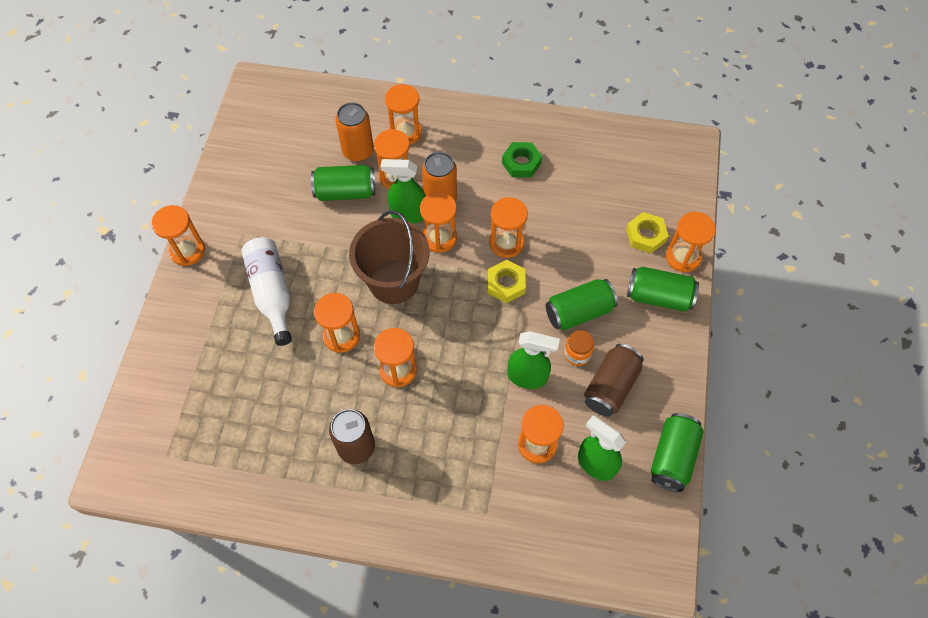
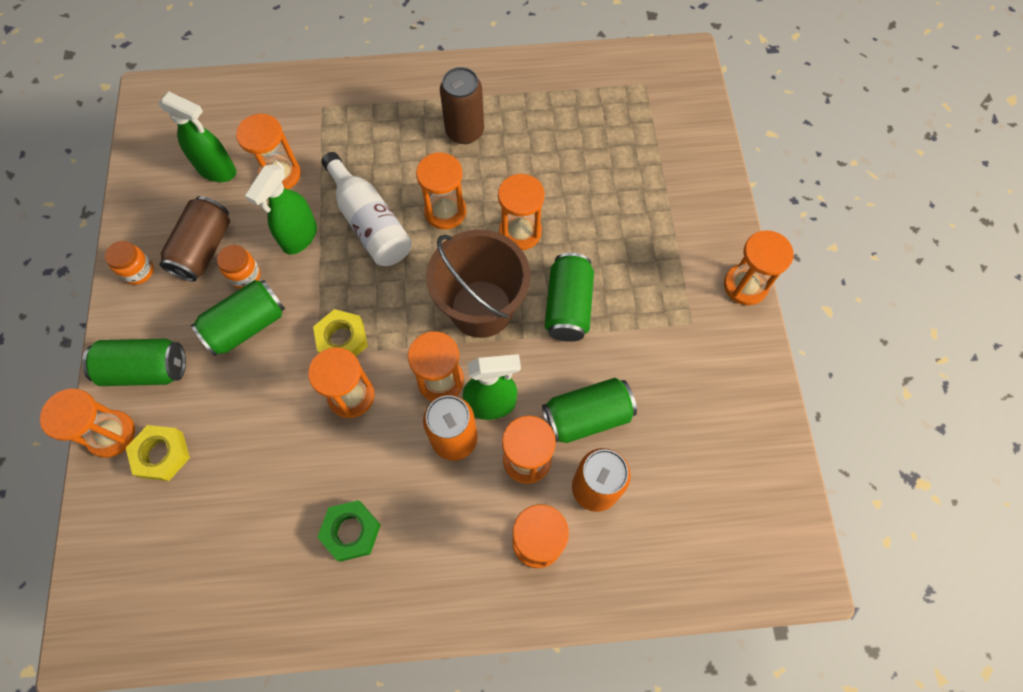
camera: 165 degrees right, 5 degrees up
white bottle [242,237,292,346] -> white bottle moved to [321,152,412,266]
green spray bottle [508,331,560,389] -> green spray bottle turned 60 degrees counterclockwise [245,164,317,255]
green can [651,413,704,492] -> green can moved to [545,253,594,342]
none -> orange jar [105,241,154,285]

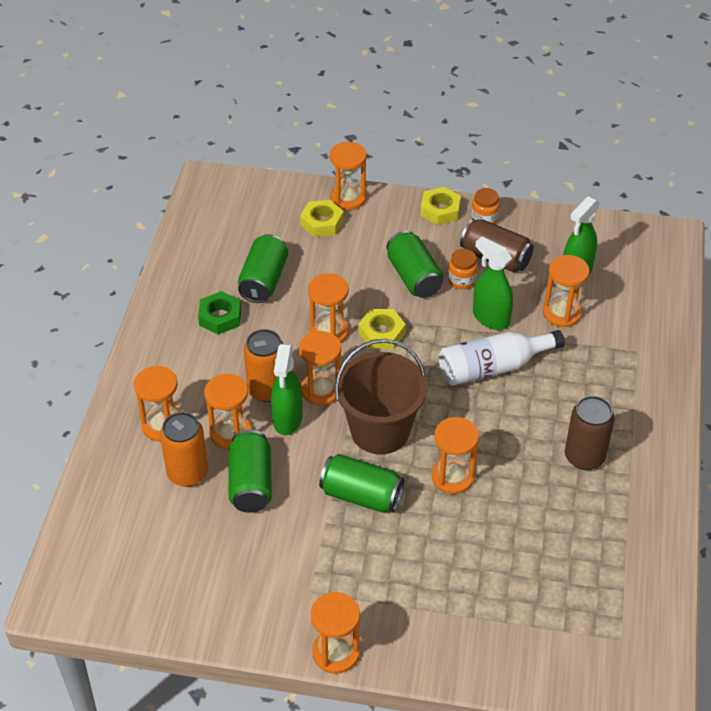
camera: 105 degrees right, 20 degrees down
green can [82,338,186,386] -> green can moved to [238,234,288,303]
orange hourglass [416,152,466,230] -> none
none -> yellow nut [420,187,461,225]

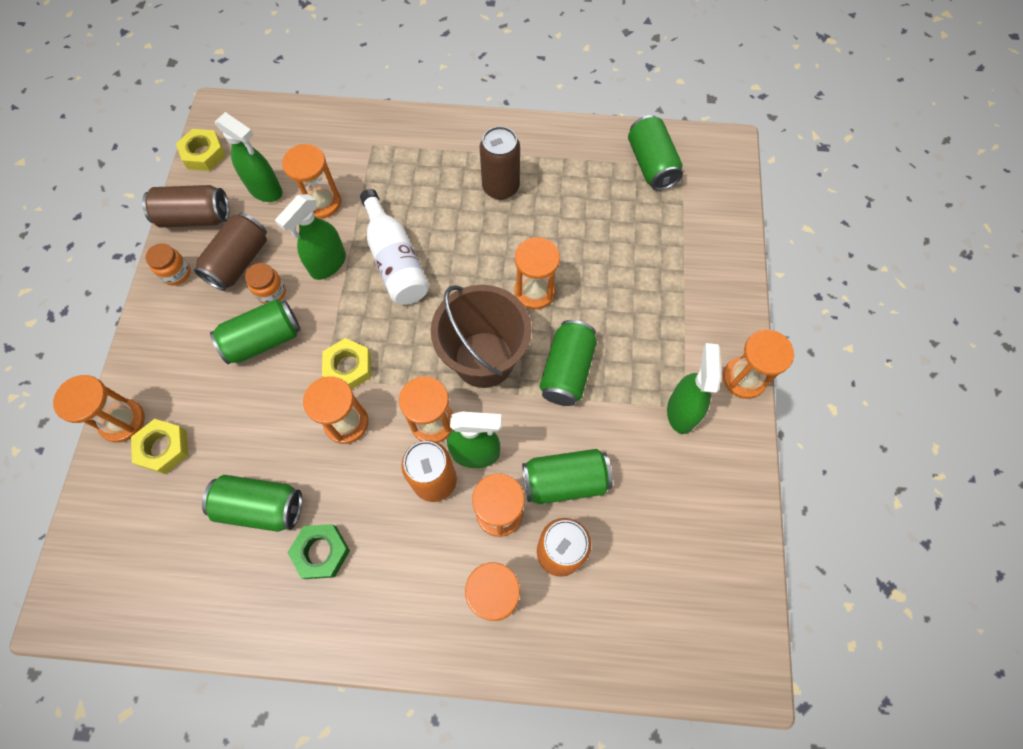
camera: 95 degrees left, 20 degrees up
yellow nut [420,187,461,225] -> yellow nut moved to [176,129,226,171]
none -> brown can [142,185,229,227]
none -> green can [628,115,683,191]
none -> green spray bottle [667,343,721,434]

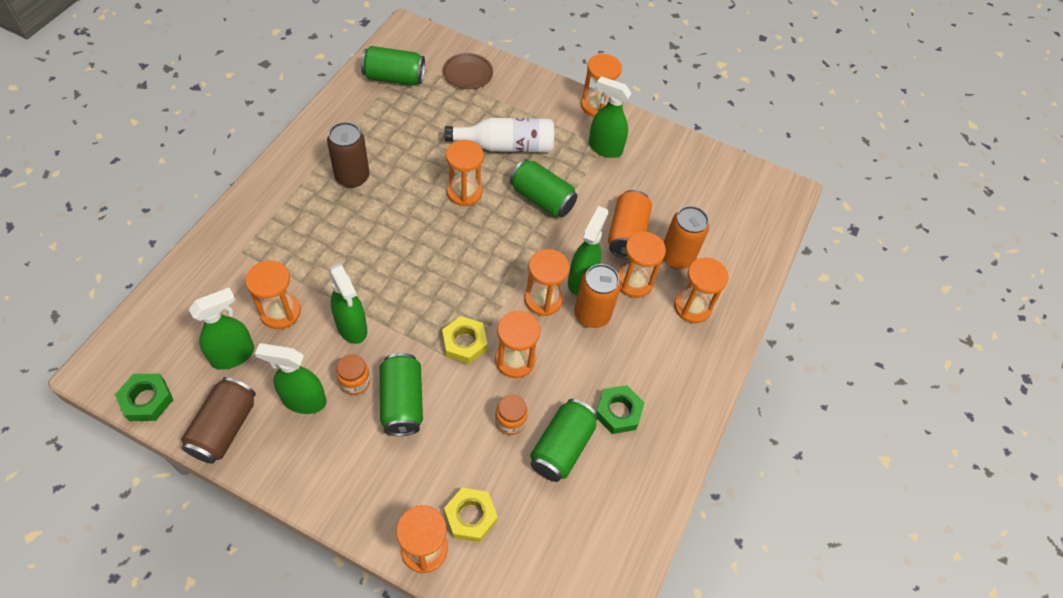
camera: 75 degrees left, 10 degrees down
orange jar [145,243,191,286] -> orange jar moved to [495,395,528,435]
yellow nut [176,129,226,171] -> green nut [115,374,173,421]
brown can [194,213,267,291] -> green spray bottle [255,343,327,414]
white bottle [360,189,429,305] -> white bottle moved to [445,118,554,153]
brown bucket [431,285,532,388] -> none
green can [522,449,613,504] -> orange can [608,190,652,259]
none -> brown plate [443,53,493,89]

